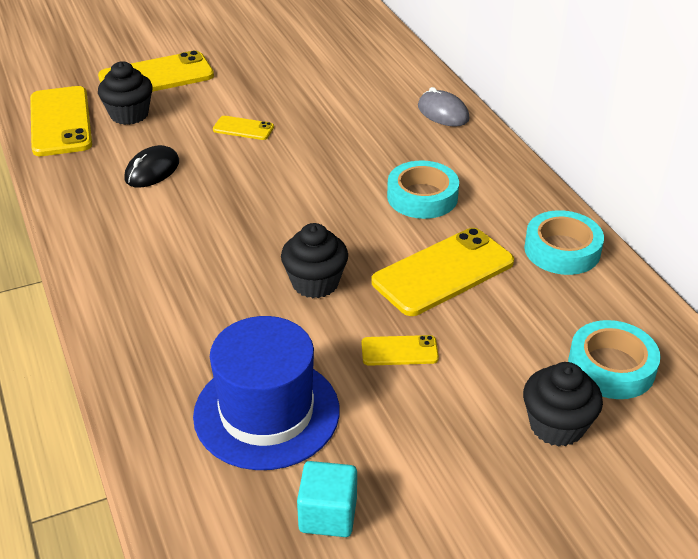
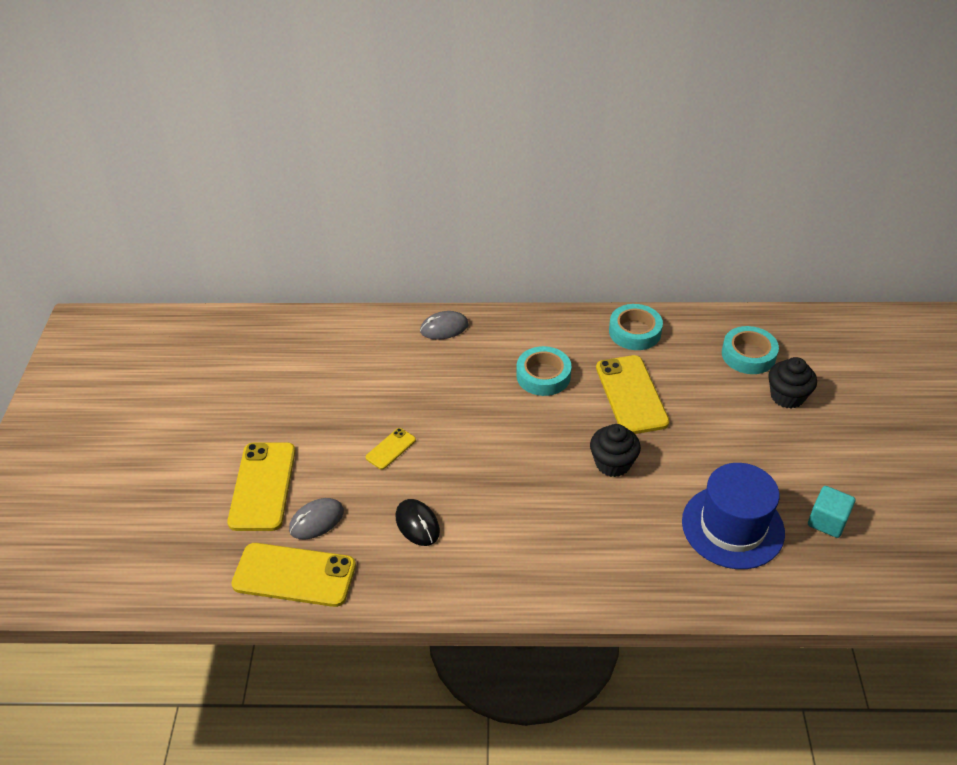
camera: 65 degrees left, 5 degrees up
black cupcake [98,61,153,125] -> grey mouse [289,498,344,539]
yellow phone [362,335,439,366] -> none

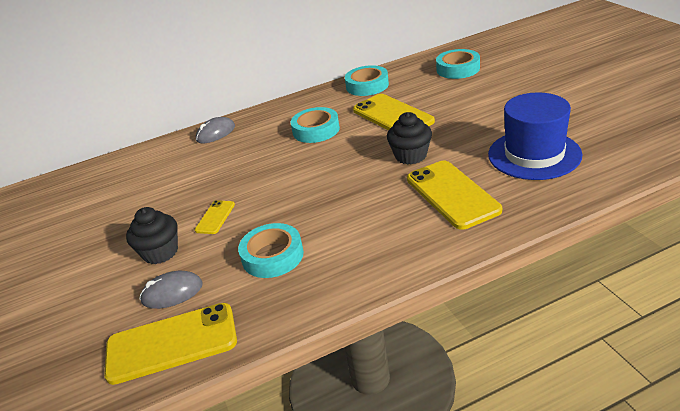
camera: 20 degrees left, 10 degrees down
yellow phone [227,442,296,531] -> yellow phone moved to [407,161,502,230]
grey mouse [289,498,344,539] -> grey mouse turned 45 degrees clockwise [140,271,203,309]
black mouse [396,499,440,546] -> turquoise tape [238,223,304,278]
black cupcake [768,357,817,408] -> black cupcake moved to [126,207,178,264]
turquoise cube [808,486,855,538] -> none

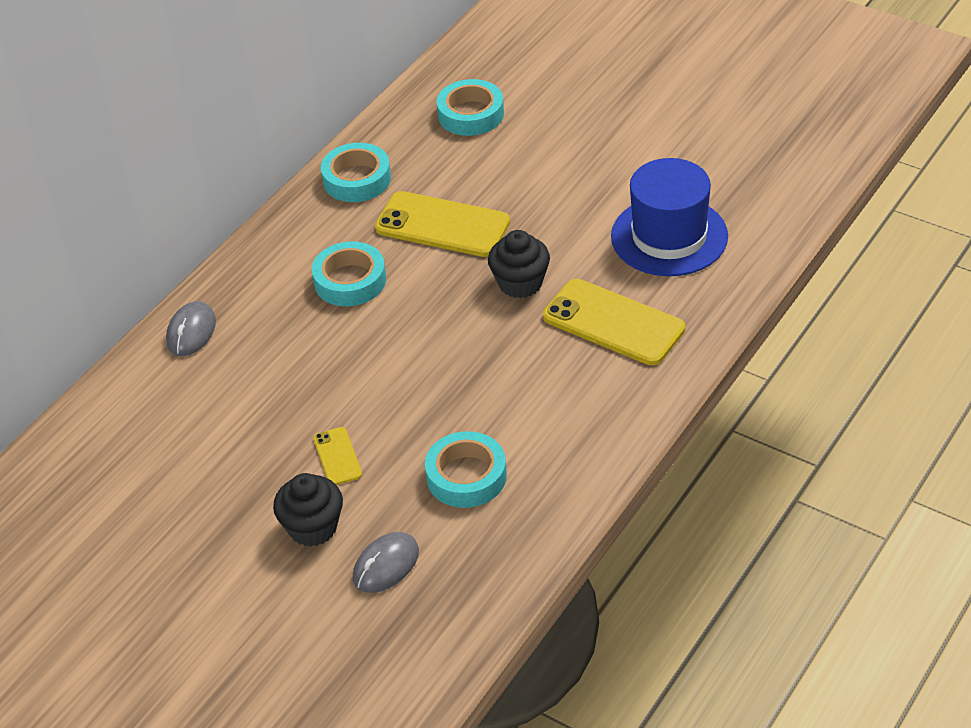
camera: 35 degrees left, 10 degrees up
yellow phone [104,303,237,385] -> none

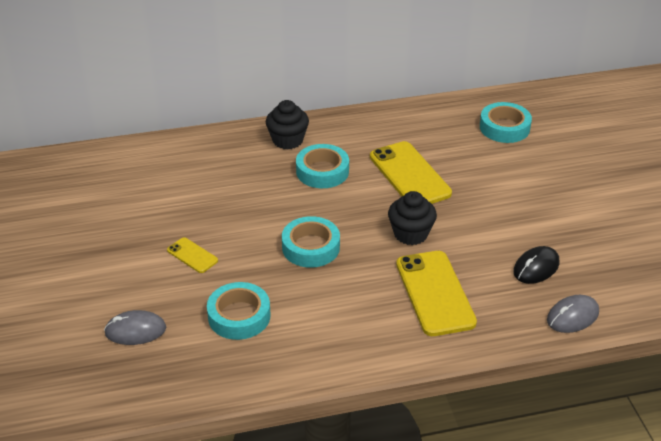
camera: 40 degrees right, 5 degrees down
grey mouse [166,301,216,356] -> grey mouse moved to [547,295,599,333]
black cupcake [273,473,343,546] -> black cupcake moved to [266,100,309,150]
yellow phone [313,427,362,485] -> yellow phone turned 75 degrees counterclockwise [167,237,218,273]
turquoise tape [321,143,391,202] -> turquoise tape moved to [282,216,340,268]
blue hat [611,158,728,276] -> black mouse [513,246,560,284]

